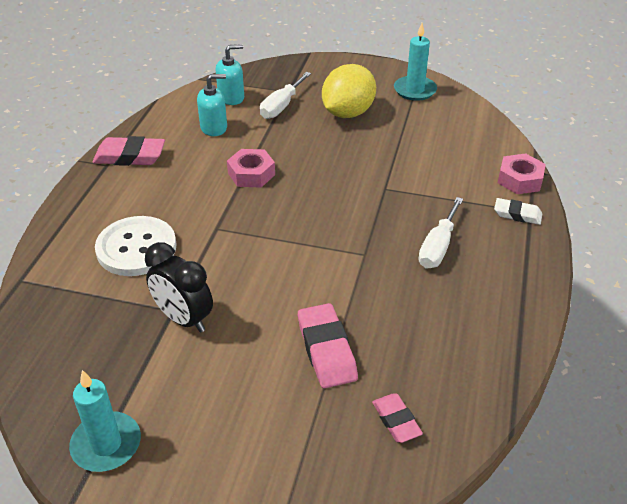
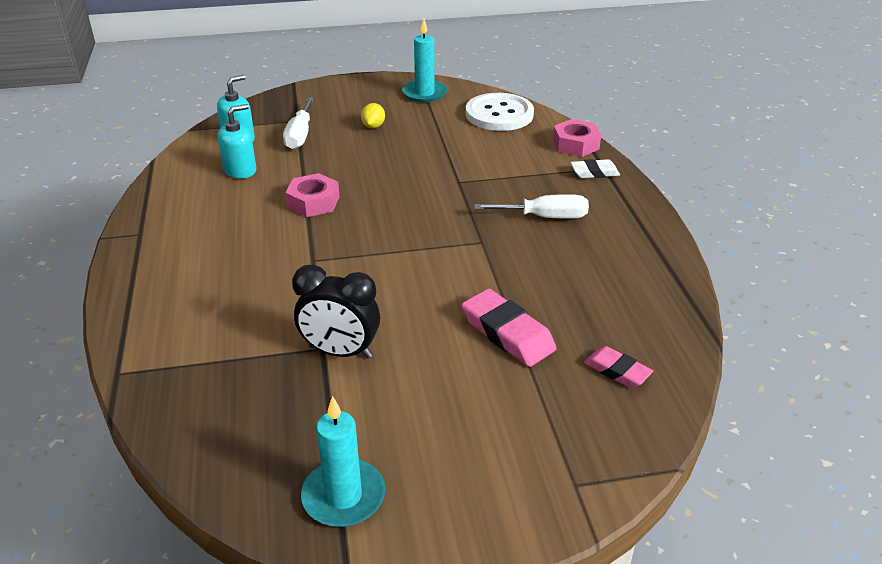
camera: 25 degrees left, 5 degrees down
pink eraser [93,136,165,166] -> none
white button [95,216,177,276] -> white button moved to [466,93,534,131]
yellow lemon [322,64,376,118] -> yellow lemon [361,103,385,128], size x0.44
white screwdriver [418,197,463,269] -> white screwdriver turned 90 degrees counterclockwise [474,194,589,219]

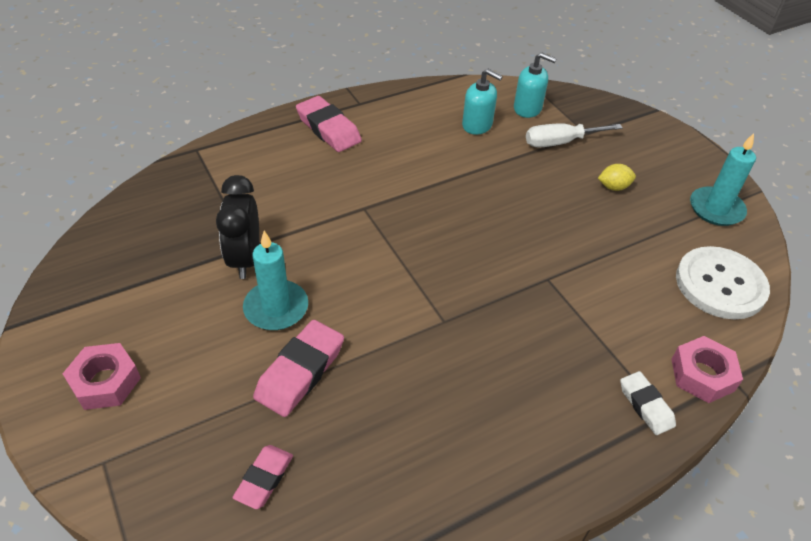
camera: 70 degrees right, 10 degrees up
pink nut [285,173,339,217] -> pink nut moved to [62,343,141,410]
turquoise candle [301,396,386,527] -> turquoise candle moved to [243,231,308,330]
white screwdriver [474,194,589,219] -> none
none -> pink eraser [296,96,362,152]

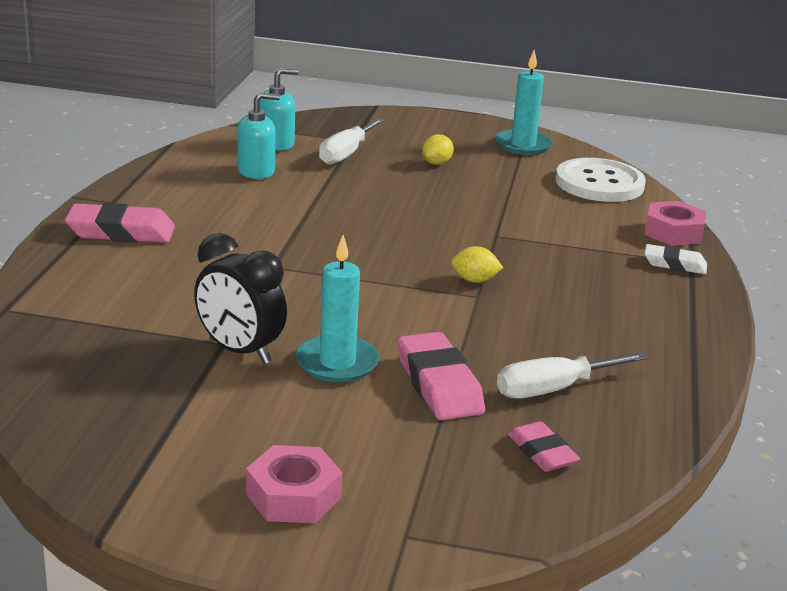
camera: 50 degrees left, 20 degrees down
none -> yellow lemon [451,246,503,283]
none -> white screwdriver [497,352,648,399]

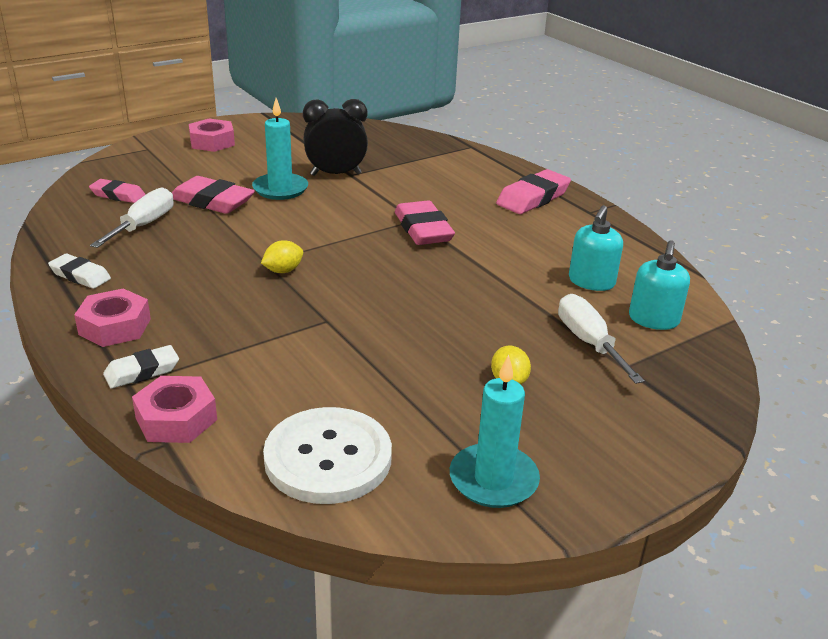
camera: 135 degrees right, 5 degrees up
none -> white eraser [48,254,111,289]
none -> pink nut [74,288,151,347]
none -> pink eraser [395,200,455,245]

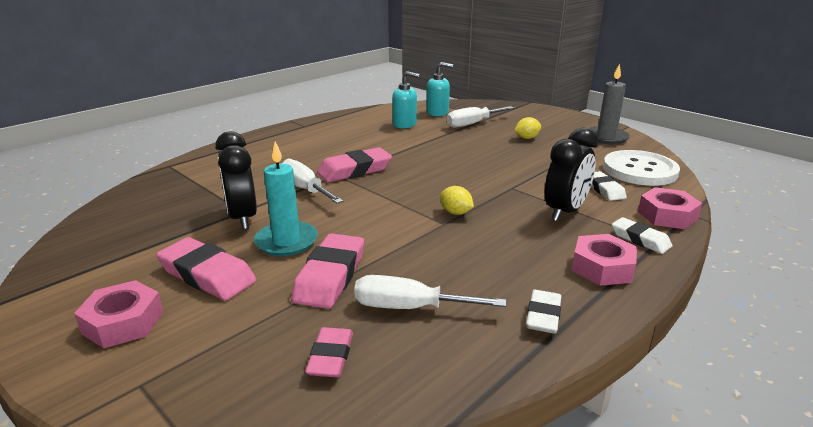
camera: 100 degrees left, 5 degrees down
turquoise candle [450,355,540,508] -> grey candle [588,64,630,145]
pink eraser [496,169,571,214] -> pink eraser moved to [156,237,256,301]
none -> white screwdriver [281,159,343,203]
none -> black clock [545,128,598,221]
none -> white eraser [591,171,627,201]

